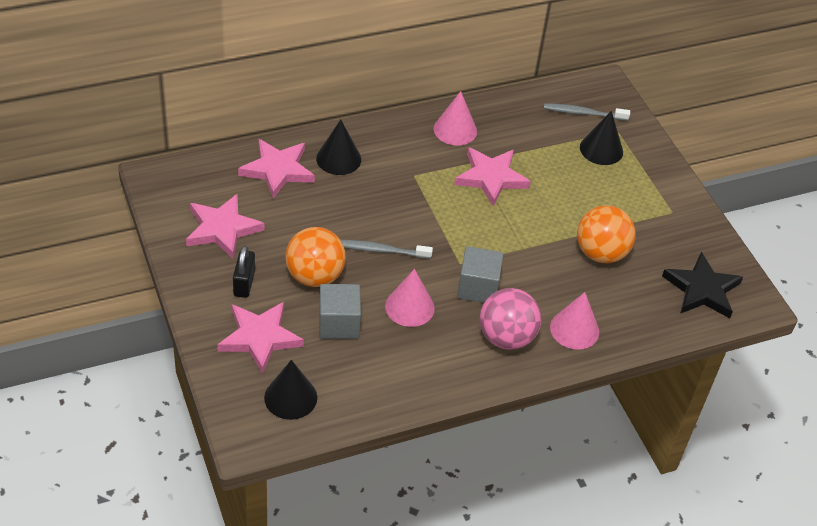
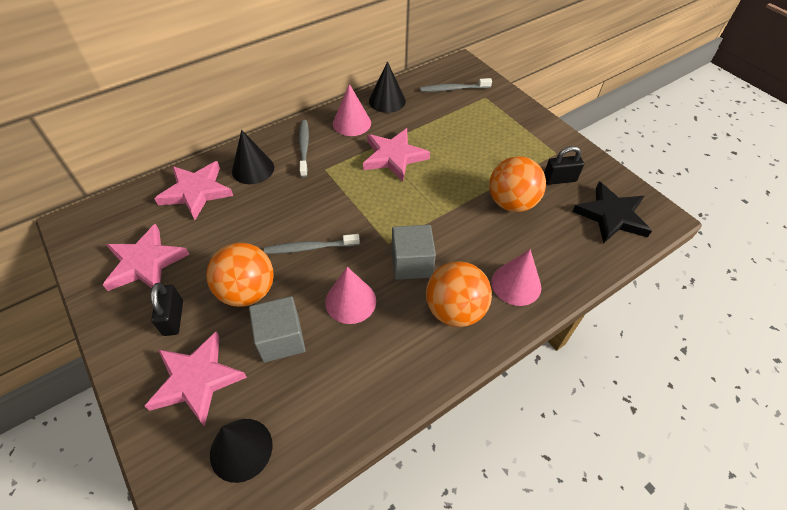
camera: 10 degrees left, 5 degrees up
pink ball [480,288,542,350] -> orange ball [426,261,492,327]
black cone [580,111,623,165] -> black cone moved to [369,61,406,113]
none -> grey toothbrush [299,120,309,178]
none -> black padlock [544,146,584,185]

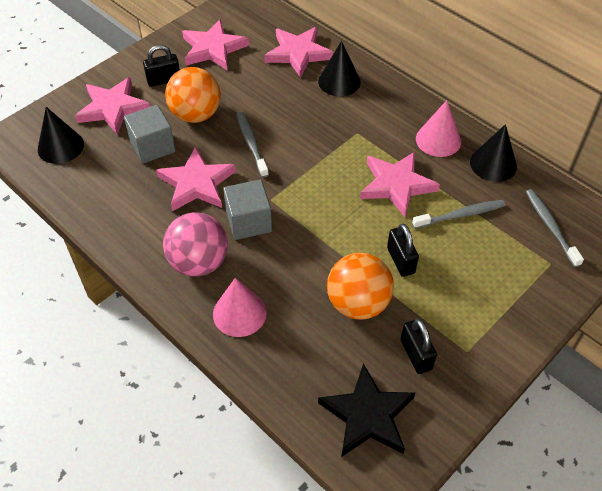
camera: 80 degrees right, 0 degrees up
grey toothbrush [299,120,309,178] -> grey toothbrush moved to [412,200,505,229]
pink cone [325,267,376,324] -> pink star [156,147,236,211]
orange ball [426,261,492,327] -> pink ball [163,212,228,277]
none -> black padlock [387,224,419,277]

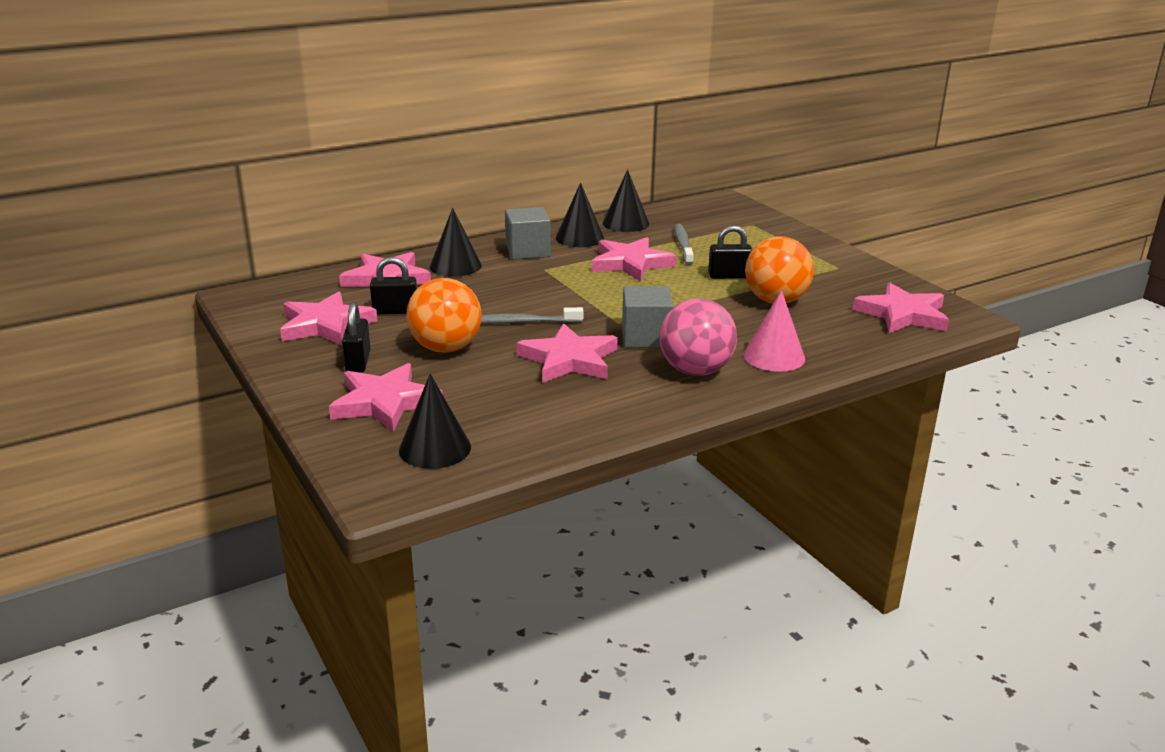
camera: 75 degrees left, 25 degrees down
grey cube [124,105,176,164] -> grey cube moved to [505,207,551,260]
black star [318,363,415,457] -> pink star [853,282,949,333]
black padlock [401,319,437,374] -> black padlock moved to [370,257,417,314]
pink cone [416,100,461,157] -> black cone [556,182,604,247]
grey toothbrush [526,189,584,267] -> none

